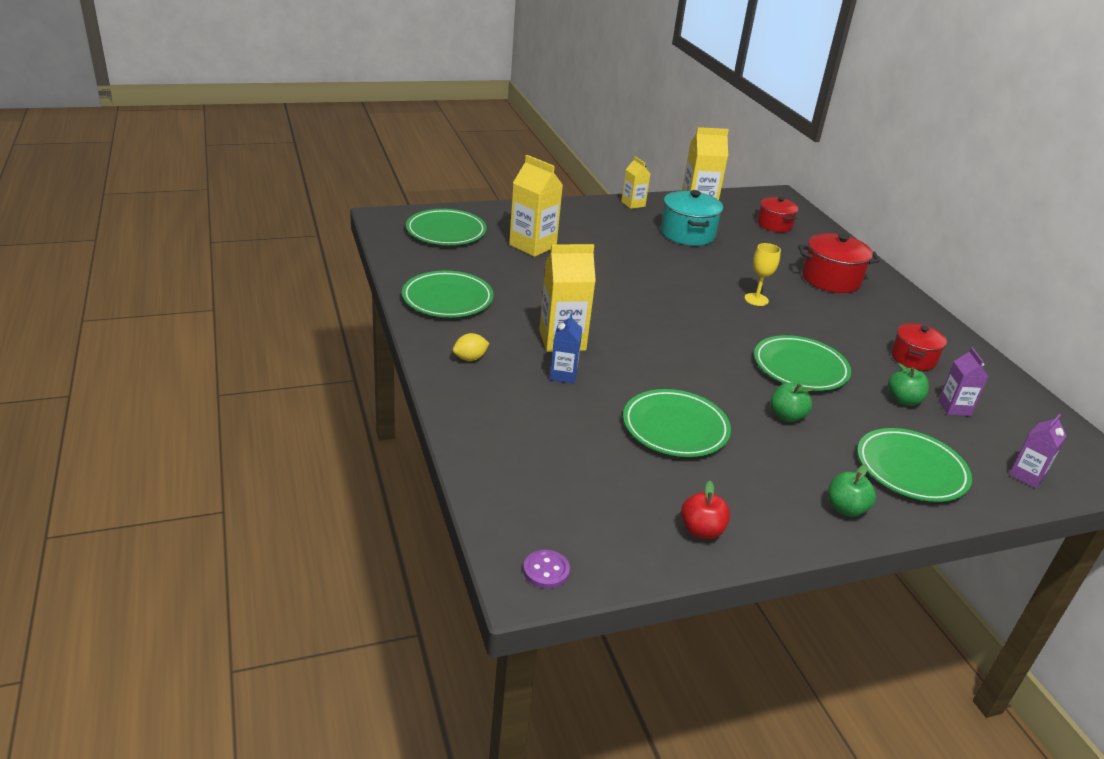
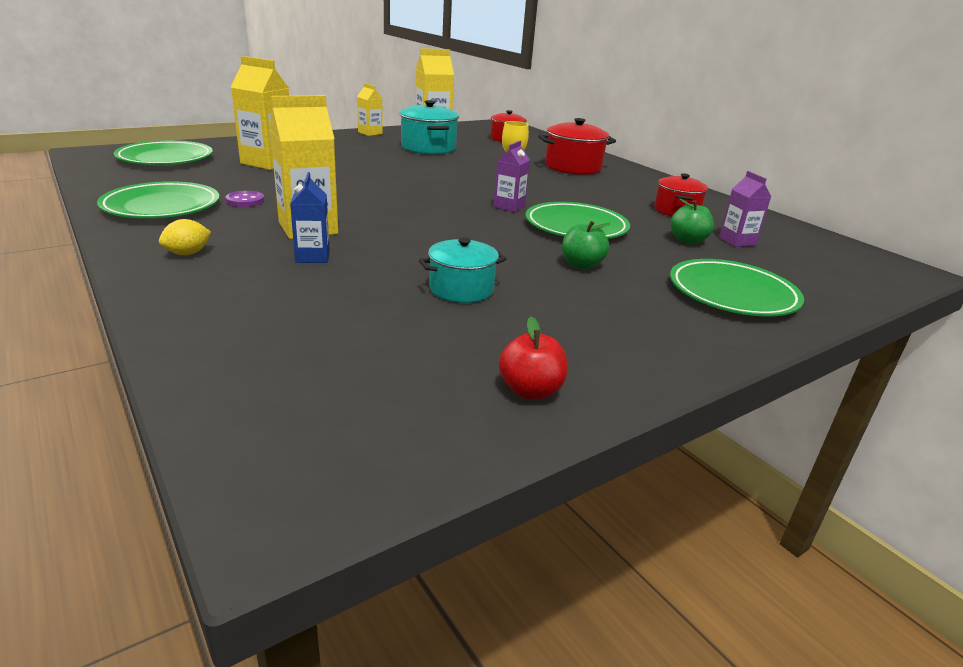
camera: 15 degrees left, 5 degrees down
purple button [523,550,570,589] -> purple button moved to [225,191,264,207]
green plate [623,389,731,457] -> turquoise pot [419,238,507,303]
green apple [828,464,876,517] -> none
purple carton [1009,414,1066,488] -> purple carton moved to [493,141,530,212]

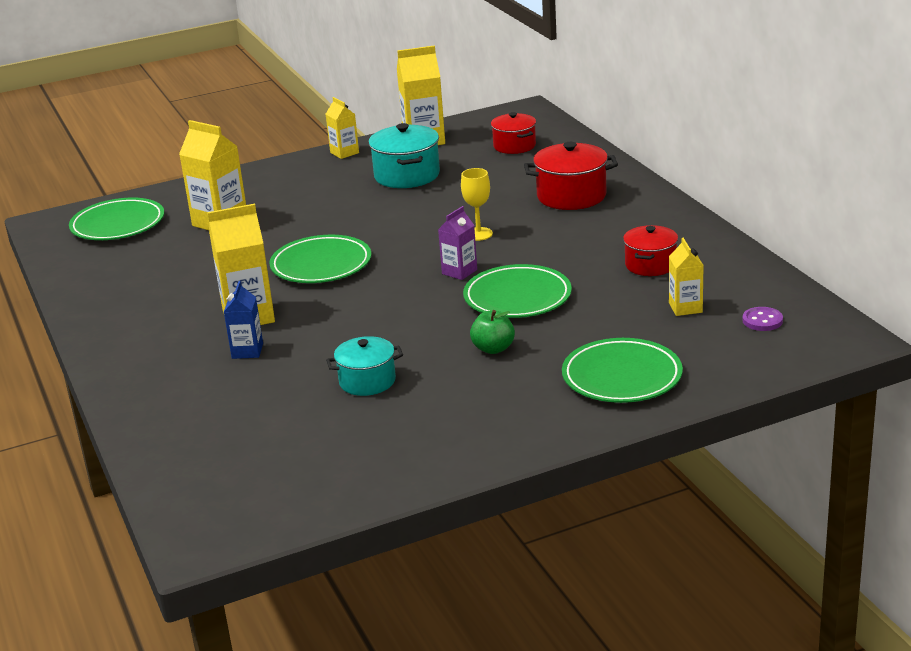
camera: 15 degrees right, 0 degrees up
green plate [97,181,220,218] -> green plate moved to [269,235,371,283]
yellow lemon [159,219,211,255] -> none
purple button [225,191,264,207] -> purple button moved to [743,307,783,331]
red apple [499,316,567,399] -> none
green apple [670,198,714,244] -> none
purple carton [719,171,771,247] -> yellow carton [669,238,704,316]

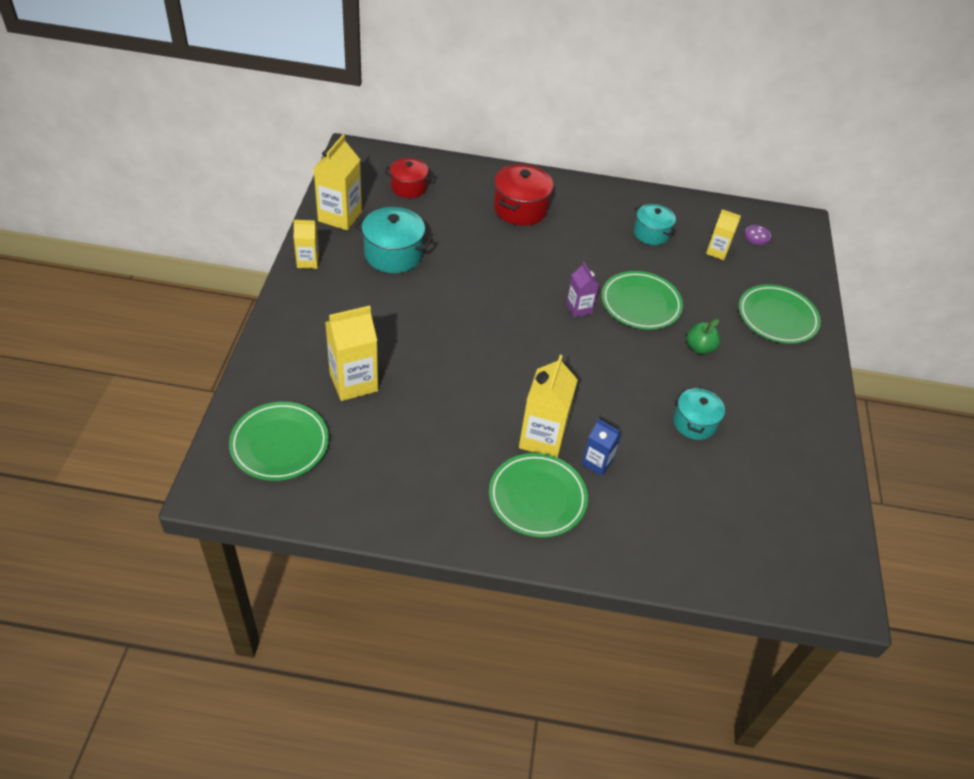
camera: 65 degrees left, 20 degrees up
green plate [269,235,371,283] -> green plate moved to [489,453,588,538]
yellow goblet [461,168,493,241] -> none
red pot [623,225,678,276] -> turquoise pot [634,204,676,245]

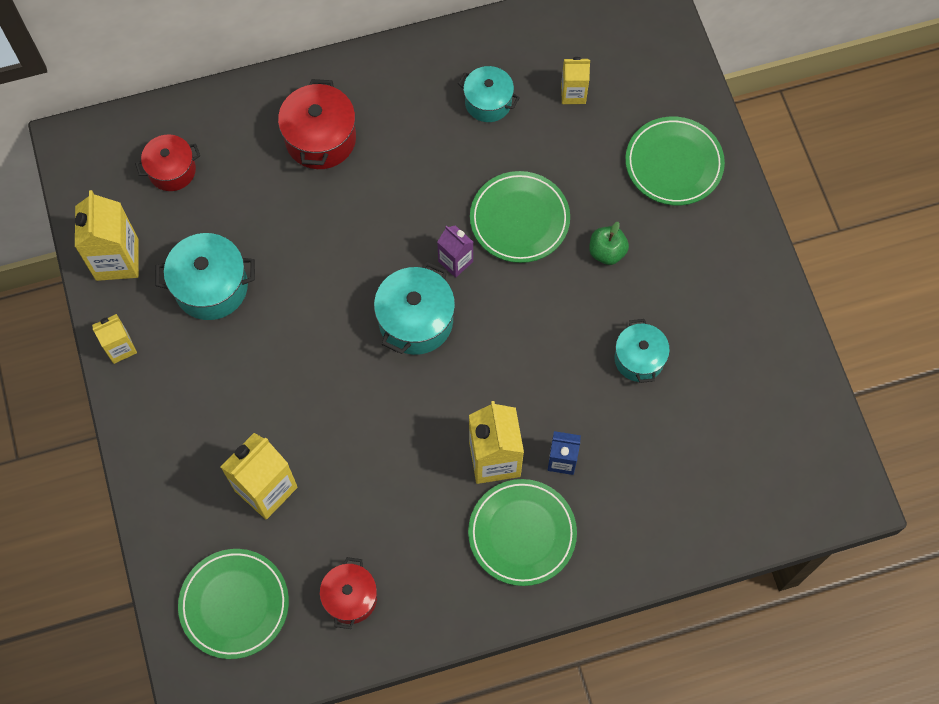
camera: 20 degrees left, 20 degrees up
purple button [744,225,771,245] -> none
none -> red pot [320,557,377,629]
none -> turquoise pot [374,261,455,355]

